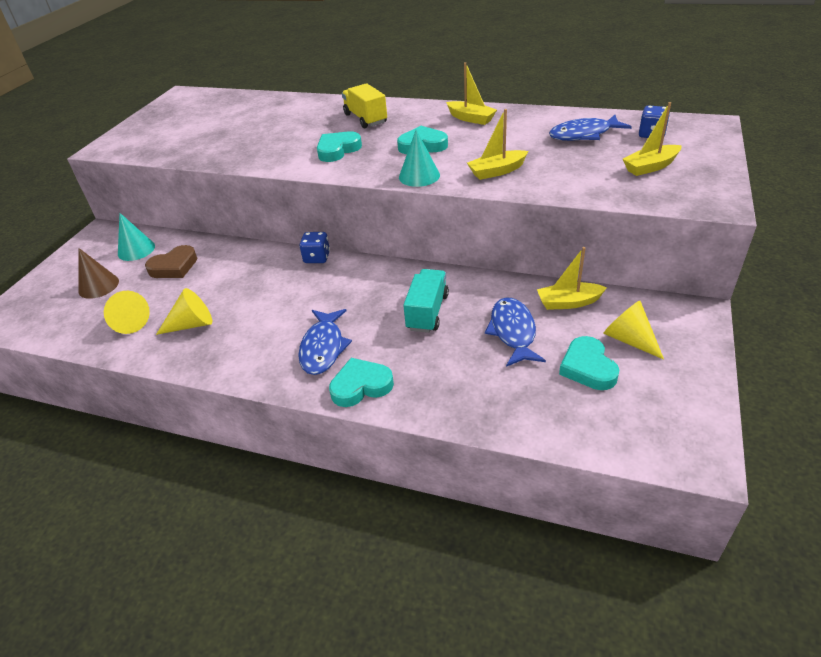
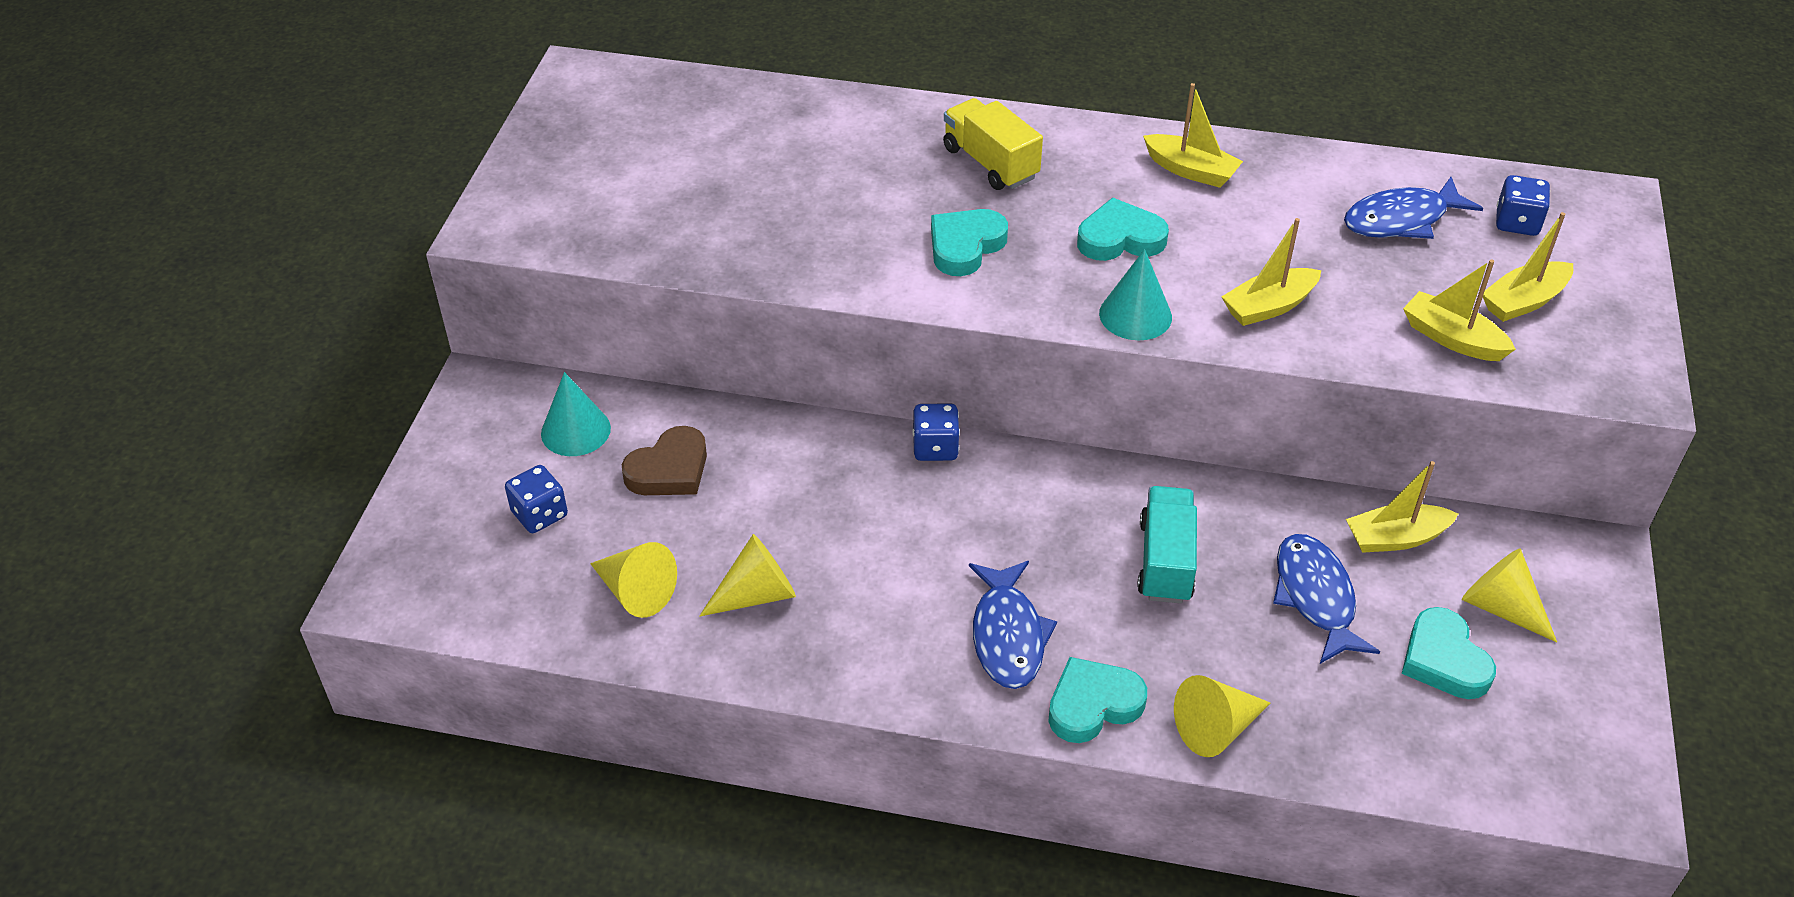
camera: 10 degrees left, 5 degrees up
brown cone [78,248,119,299] -> blue dice [505,465,568,533]
none -> yellow cone [1174,675,1270,757]
none -> yellow boat [1403,259,1516,361]

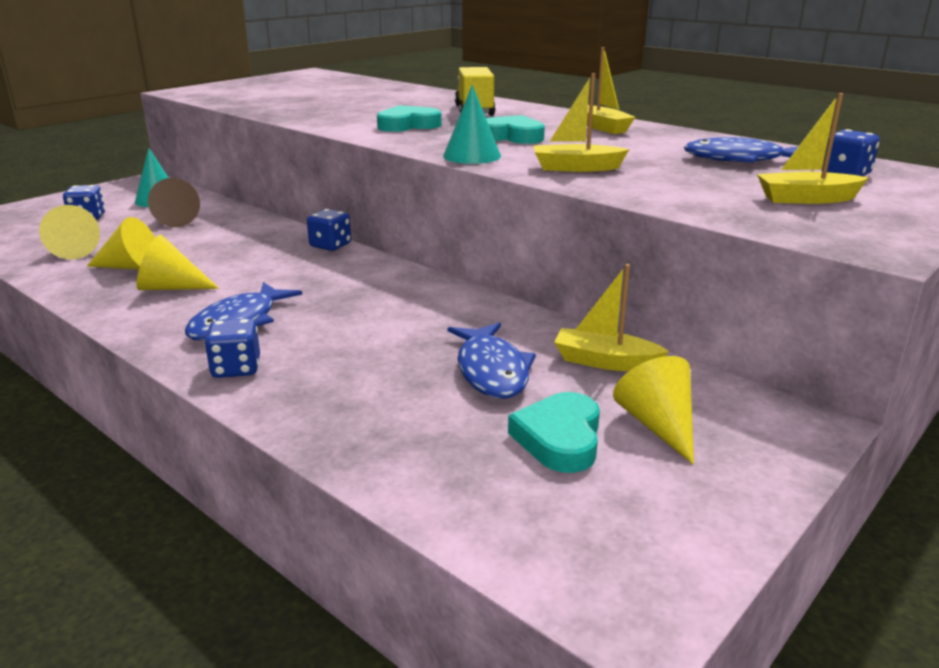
camera: 30 degrees right, 20 degrees down
brown heart [622,426,707,495] -> brown cone [148,178,200,227]
turquoise heart [1048,657,1147,743] -> blue dice [204,318,260,378]
turquoise truck [1137,486,1197,604] -> none
yellow cone [1174,675,1270,757] -> yellow cone moved to [137,234,219,290]
blue fish [1273,534,1380,664] -> blue fish turned 150 degrees clockwise [448,323,536,399]
yellow boat [1403,259,1516,361] -> none

